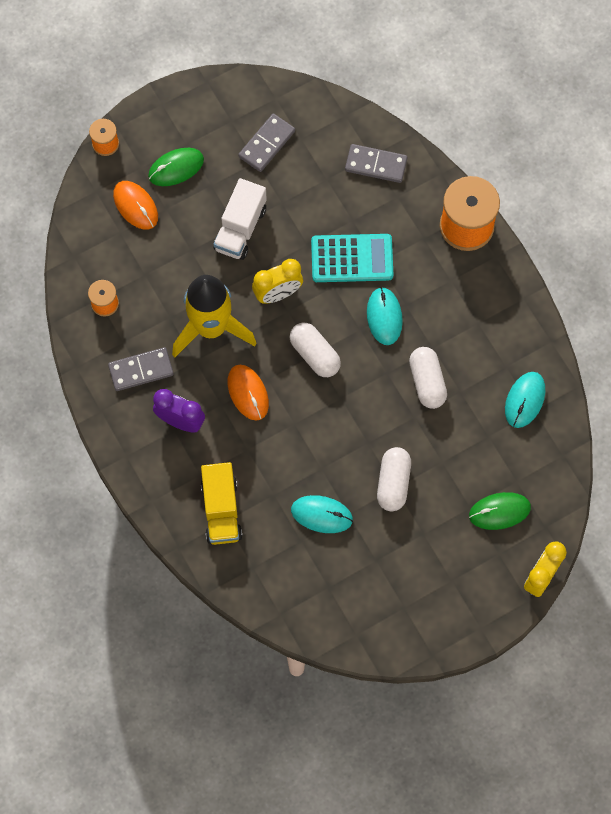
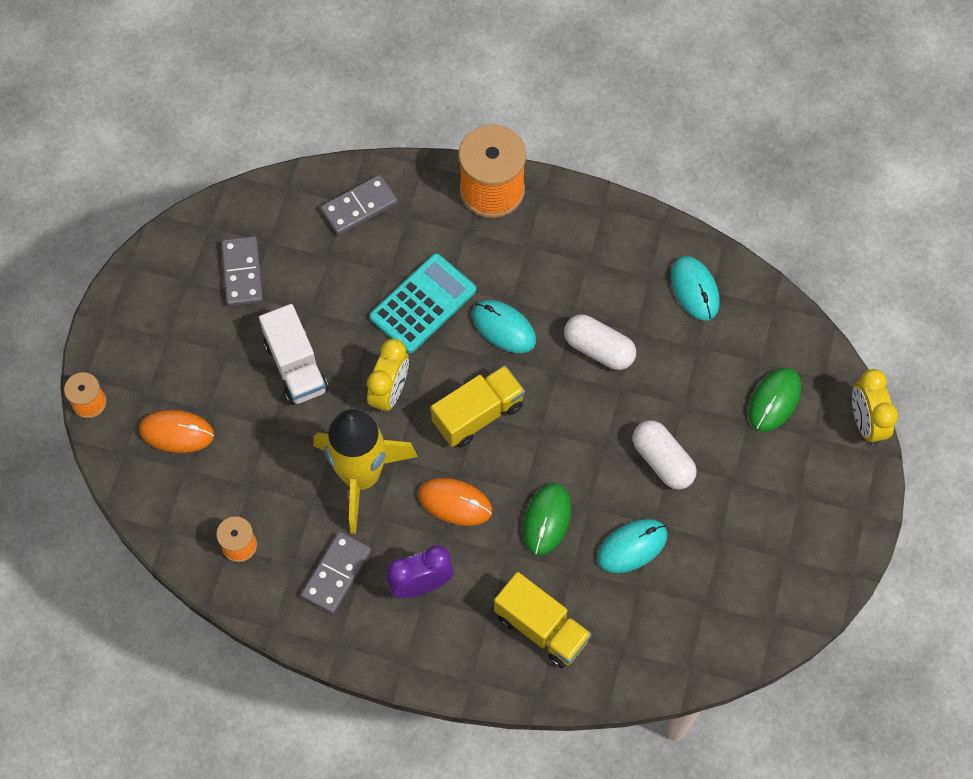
camera: 45 degrees left, 5 degrees down
green mouse [148,148,204,186] -> green mouse moved to [523,483,571,555]
white capsule [290,323,341,377] -> yellow truck [431,365,525,448]

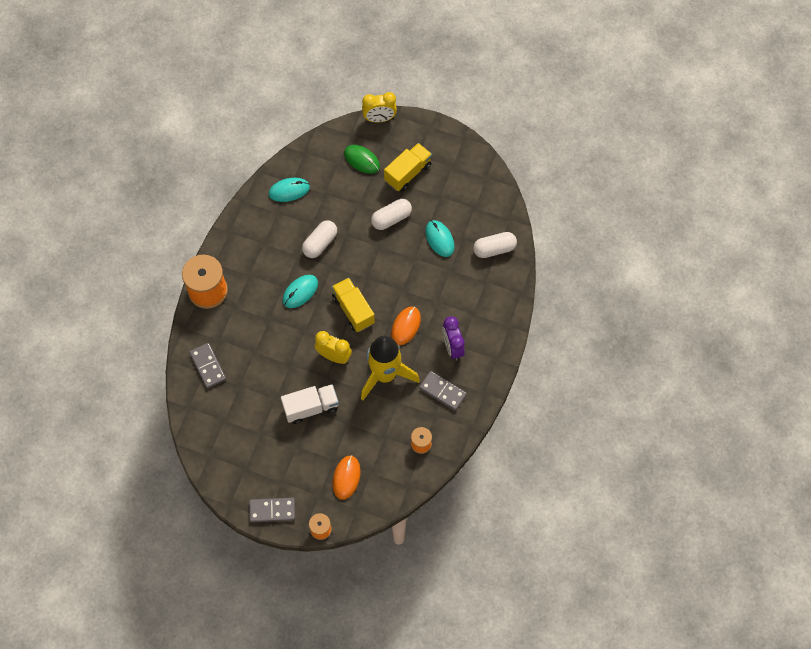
camera: 85 degrees left, 0 degrees up
grey domino [221,236,263,306] -> grey domino moved to [249,497,295,522]
turquoise calculator [370,254,476,353] -> none
yellow truck [494,572,592,668] -> yellow truck moved to [384,143,432,192]
green mouse [523,483,571,555] -> none
none -> white capsule [473,232,517,258]

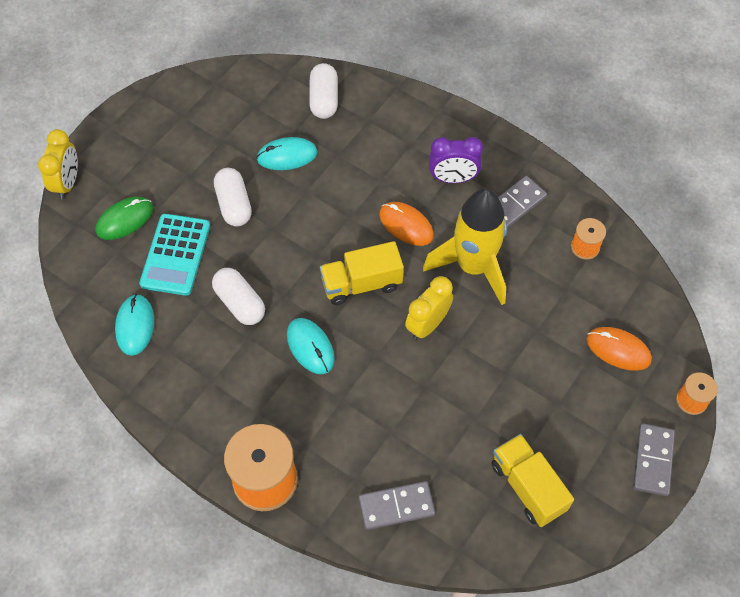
camera: 75 degrees left, 5 degrees down
white truck [281,384,339,424] -> none
yellow truck [384,143,432,192] -> yellow truck moved to [491,434,574,527]
none -> turquoise calculator [139,214,210,296]

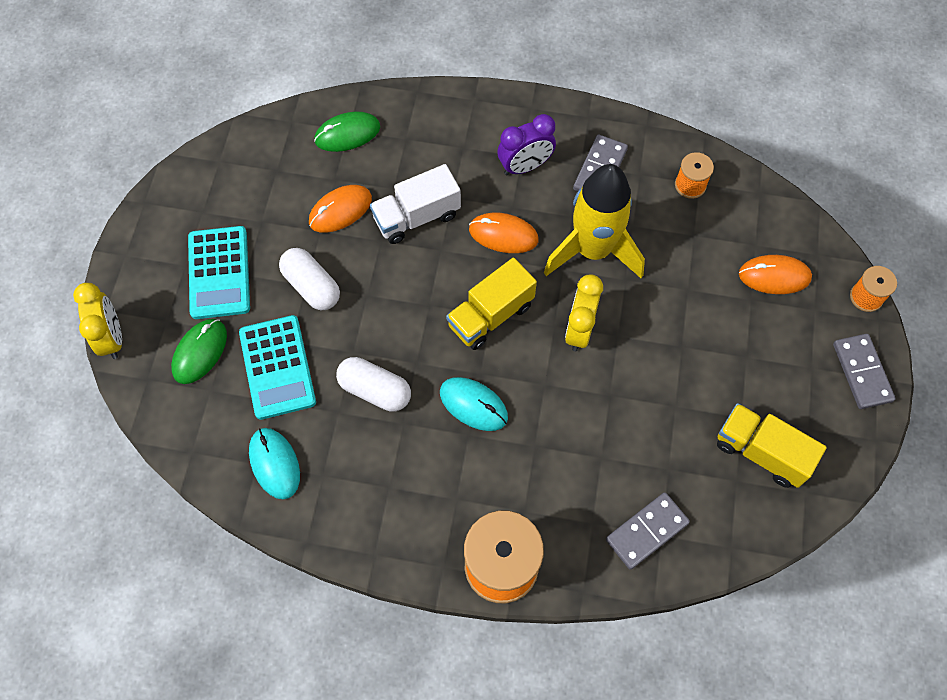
camera: 25 degrees left, 5 degrees up
turquoise mouse [256,137,317,170] -> orange mouse [309,185,372,233]
white capsule [309,63,338,119] -> green mouse [314,111,380,152]
none -> turquoise calculator [188,226,250,319]
none -> white truck [370,164,461,244]

